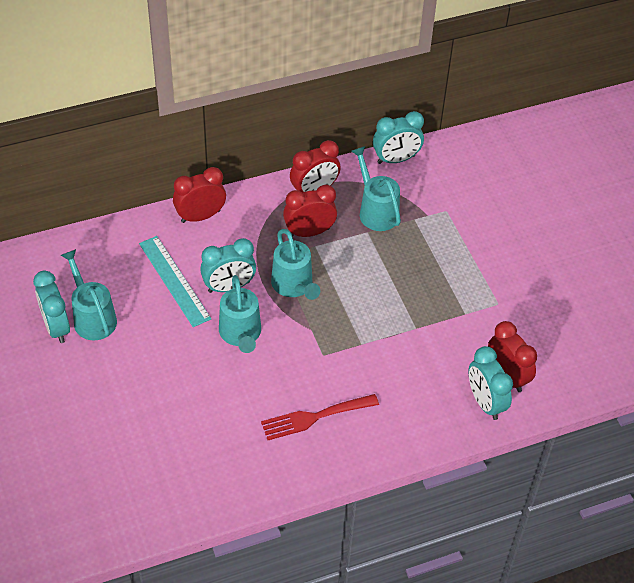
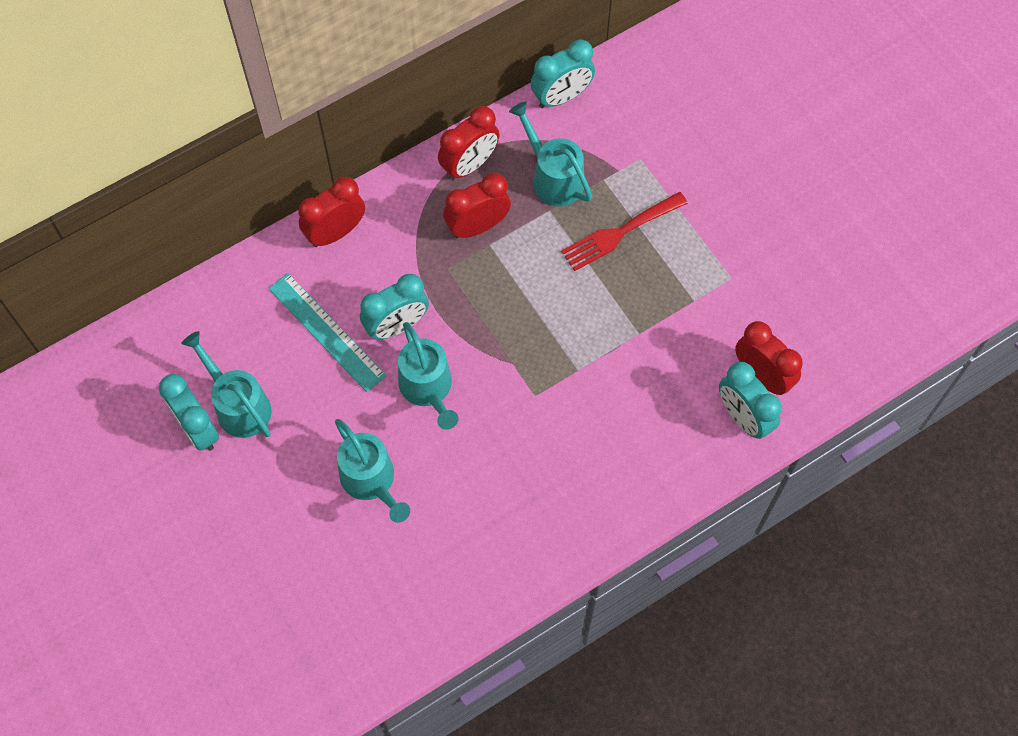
camera: 10 degrees left, 15 degrees up
red fork [261,394,379,440] -> red fork moved to [561,192,688,271]
turquoise watering can [271,229,320,300] -> turquoise watering can moved to [335,419,410,523]

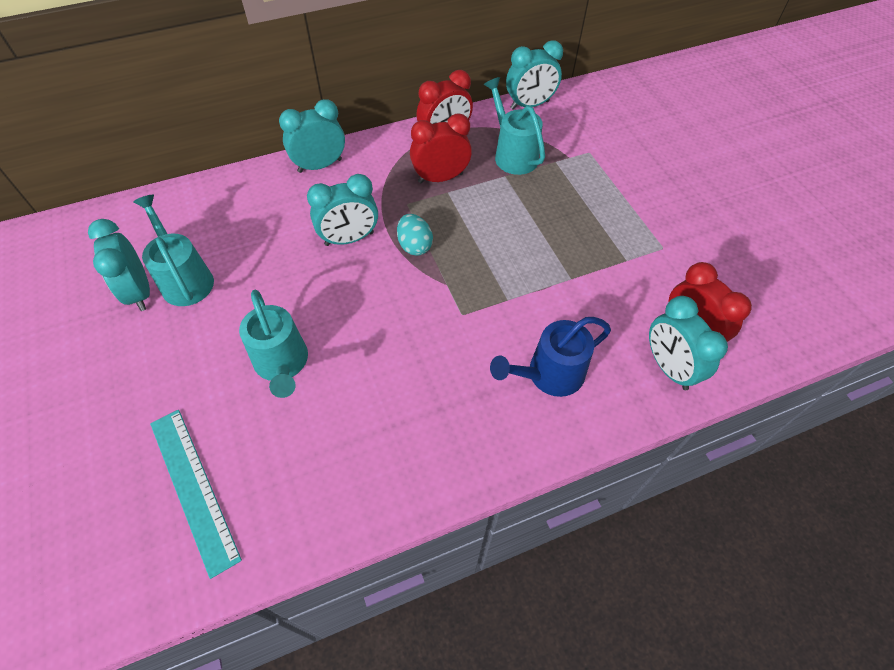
camera: 10 degrees right, 10 degrees down
turquoise ruler [269,273,387,392] -> turquoise ruler moved to [150,410,242,579]
red clock [298,177,365,247] -> turquoise clock [279,99,345,173]
turquoise watering can [398,322,459,430] -> none
red fork [561,192,688,271] -> none
none -> turquoise egg [397,214,433,256]
none -> blue watering can [490,317,611,397]

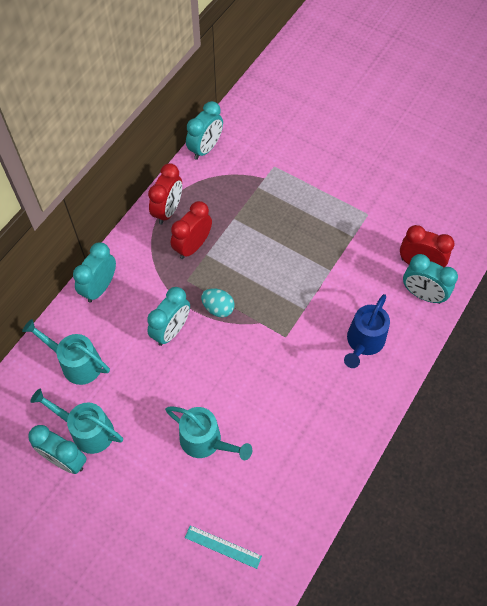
camera: 35 degrees left, 5 degrees up
turquoise ruler [150,410,242,579] -> turquoise ruler [185,525,262,569], size x0.62
turquoise watering can [484,77,545,175] -> turquoise watering can moved to [22,319,110,385]

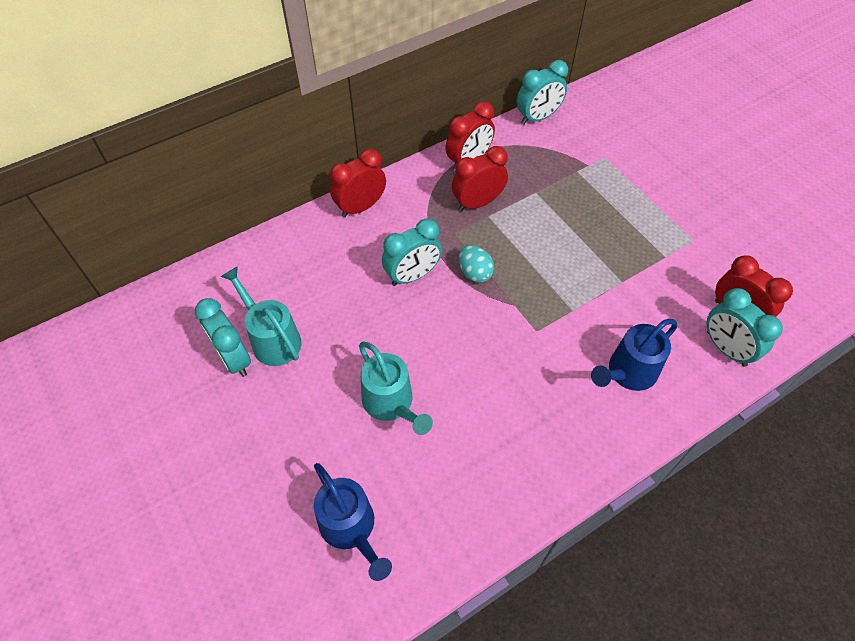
camera: 25 degrees right, 5 degrees down
turquoise watering can [22,319,110,385] -> none
turquoise clock [73,242,116,303] -> red clock [330,149,386,217]
turquoise ruler [185,525,262,569] -> blue watering can [314,463,392,581]

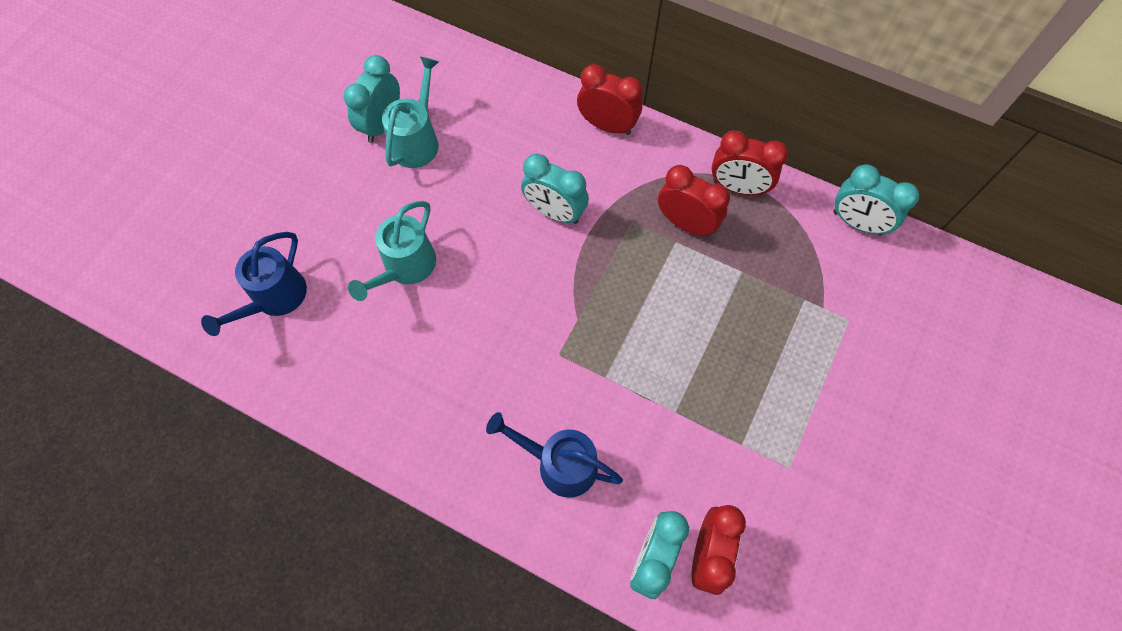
camera: 60 degrees right, 10 degrees up
turquoise egg [458,245,494,283] -> none

